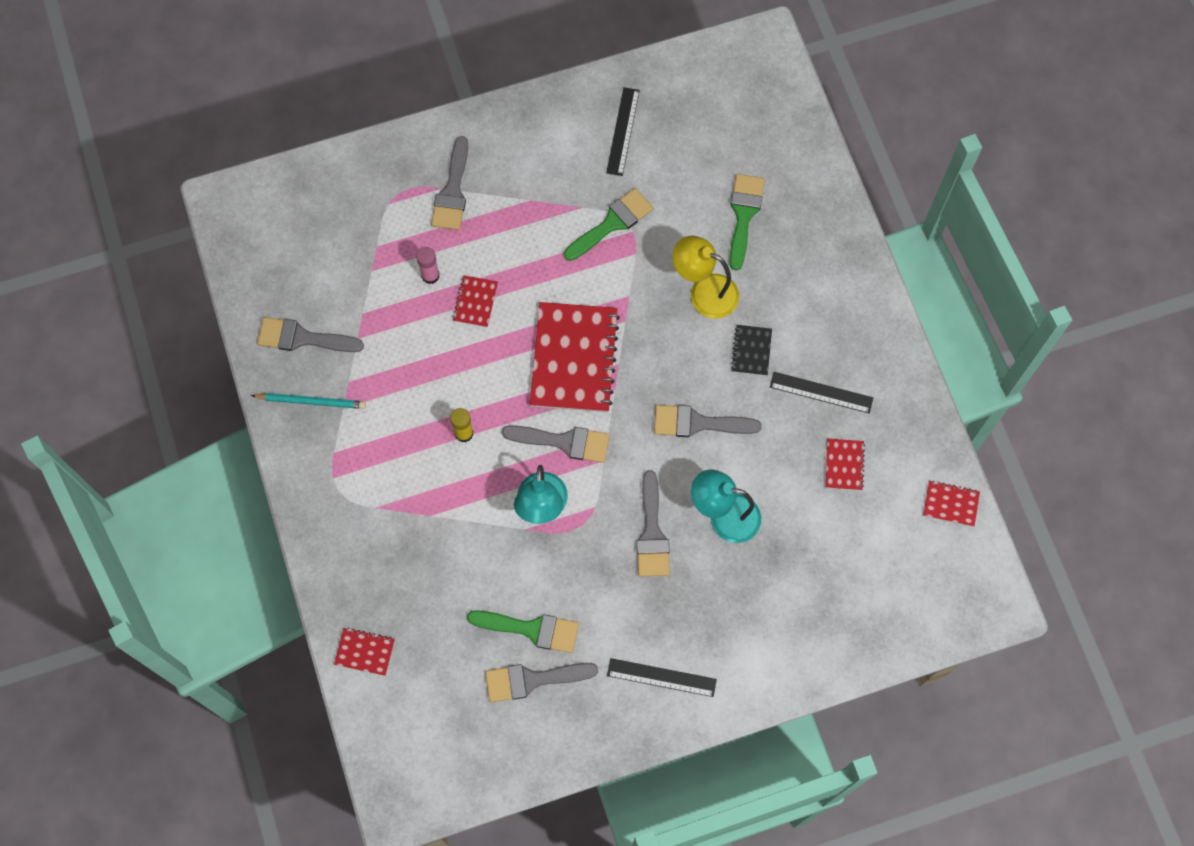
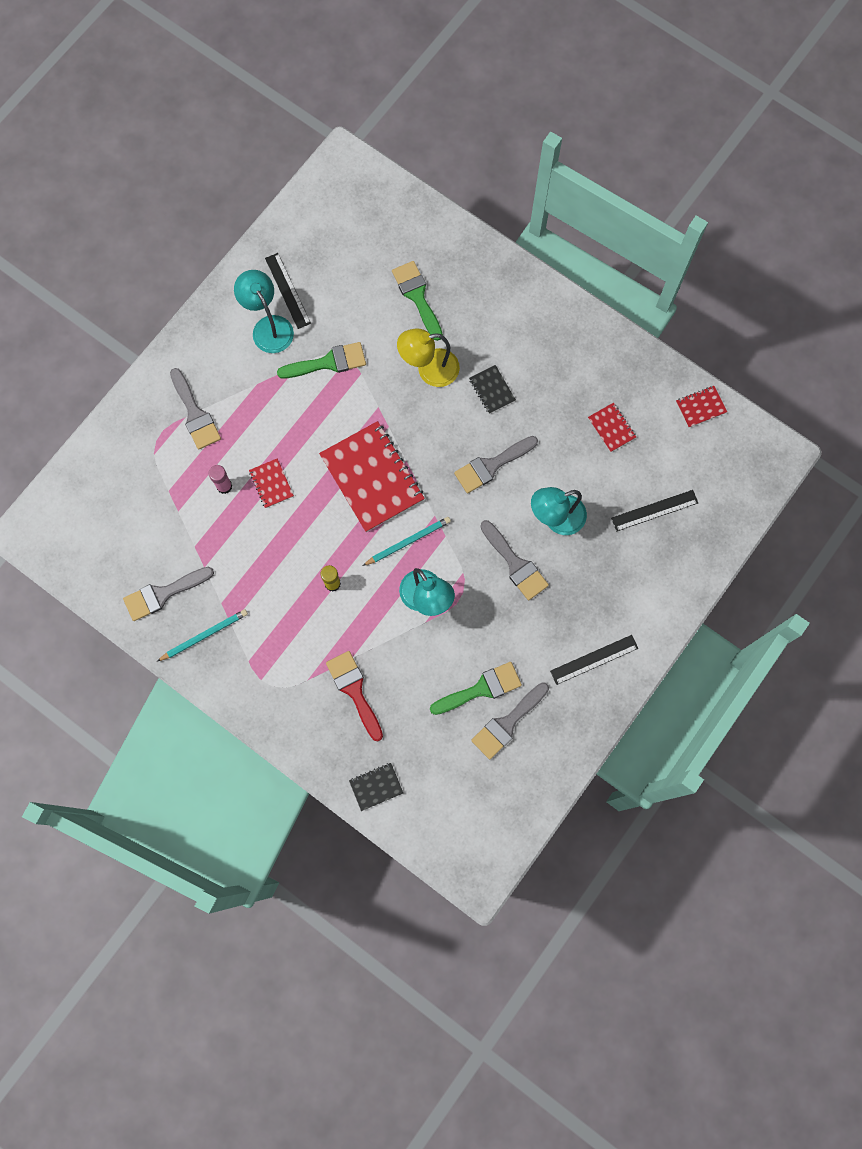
camera: 35 degrees left, 5 degrees up
red notebook [334,627,395,676] -> black notebook [349,763,403,811]
grey brush [502,425,610,463] -> turquoise pencil [362,517,451,566]
green brush [564,188,653,261] -> green brush turned 60 degrees clockwise [277,342,366,378]
black ruler [770,372,873,414] -> black ruler moved to [611,490,698,531]
none -> turquoise lamp [234,270,294,353]
none -> red brush [326,651,383,741]

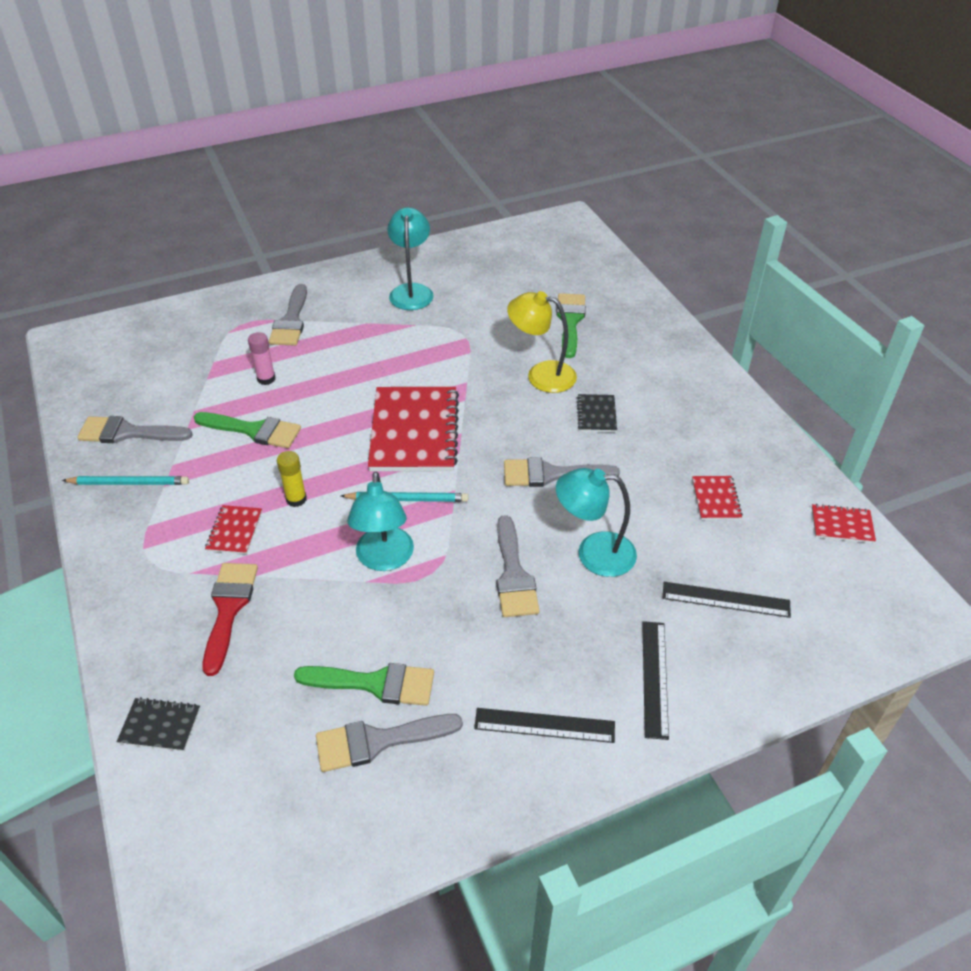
camera: 30 degrees right, 30 degrees down
red notebook [249,459,294,508] -> red notebook moved to [205,505,262,554]
black ruler [265,253,311,329] -> black ruler moved to [642,621,669,740]
green brush [277,342,366,378] -> green brush moved to [194,412,301,448]

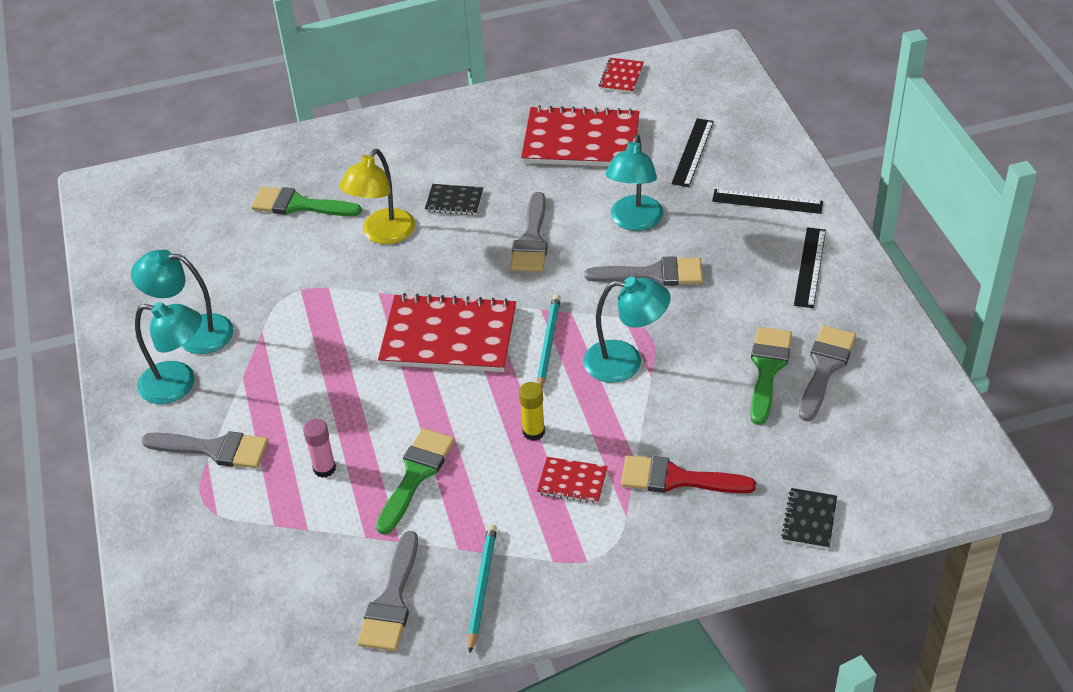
camera: 80 degrees left, 0 degrees up
grey brush [316,714,463,772] -> grey brush turned 150 degrees counterclockwise [799,325,856,421]
red notebook [692,476,743,520] -> red notebook [521,105,639,166], size x2.19
none -> turquoise lamp [135,302,202,404]

